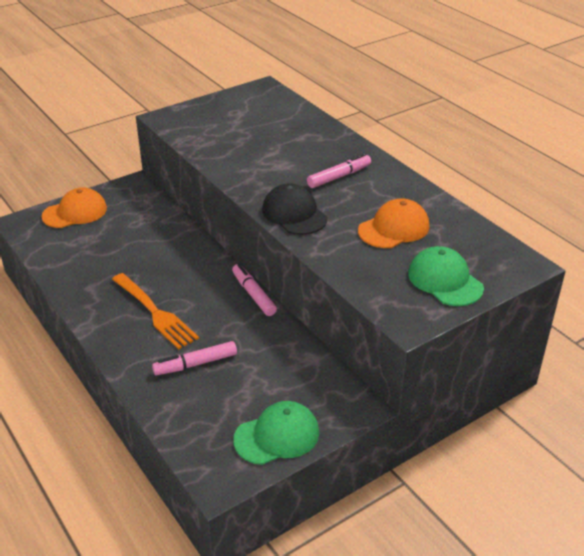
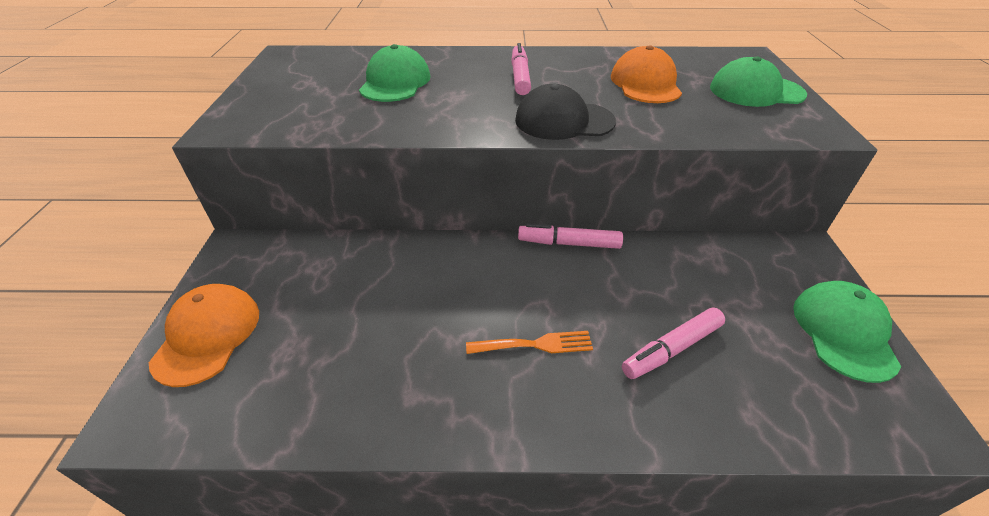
camera: 55 degrees left, 5 degrees up
orange fork [112,273,199,349] -> orange fork [466,331,593,354], size x0.61
pink marker [152,341,237,375] -> pink marker turned 45 degrees clockwise [622,307,725,379]
none -> green cap [359,44,431,102]

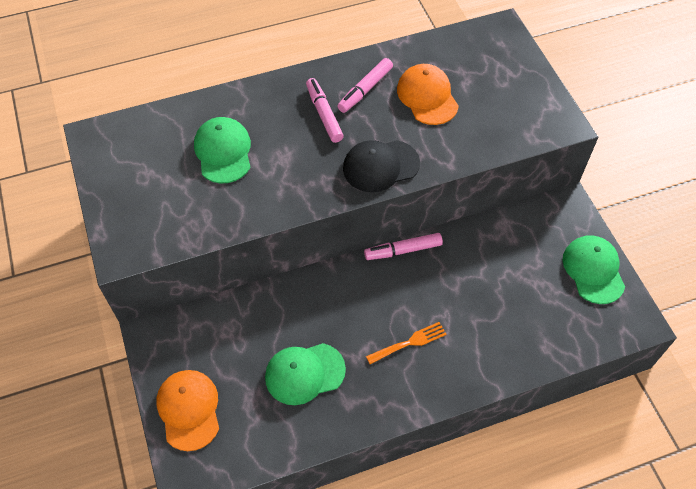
camera: 20 degrees left, 15 degrees up
pink marker [622,307,725,379] -> pink marker moved to [338,58,393,113]
green cap [710,56,807,107] -> green cap moved to [265,343,346,405]

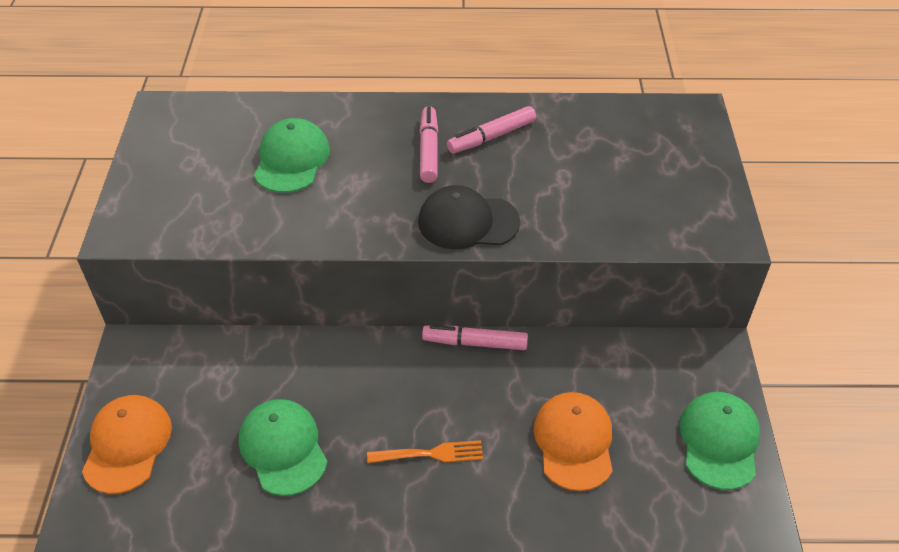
camera: 20 degrees right, 10 degrees down
green cap [265,343,346,405] -> green cap turned 60 degrees clockwise [238,399,327,496]
orange cap [397,64,459,125] -> orange cap moved to [534,392,613,491]

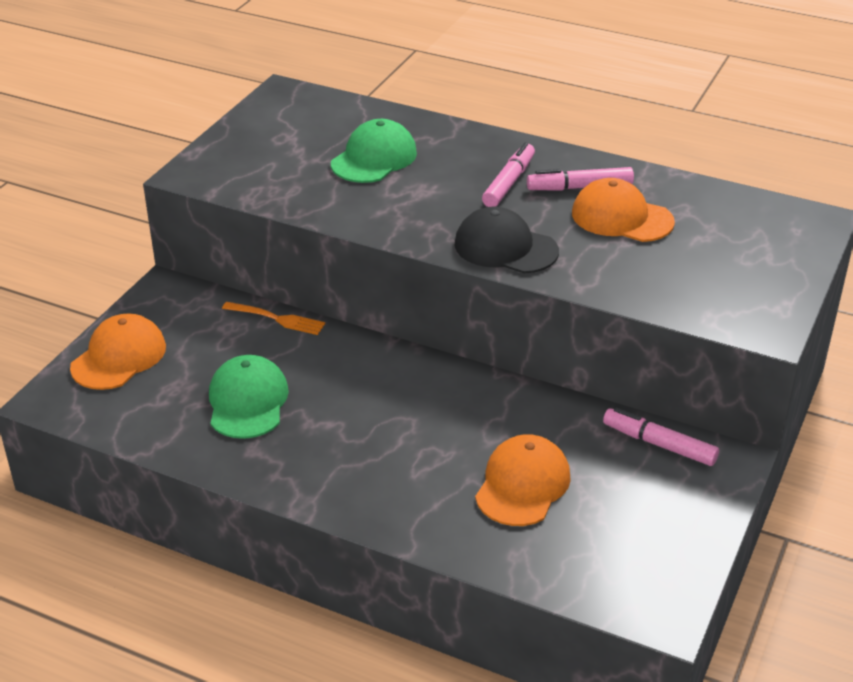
camera: 25 degrees right, 10 degrees down
orange fork [367,440,483,463] -> orange fork moved to [222,302,326,335]
pink marker [422,325,528,350] -> pink marker moved to [603,408,719,466]
green cap [679,392,760,490] -> none
none -> orange cap [572,178,675,242]

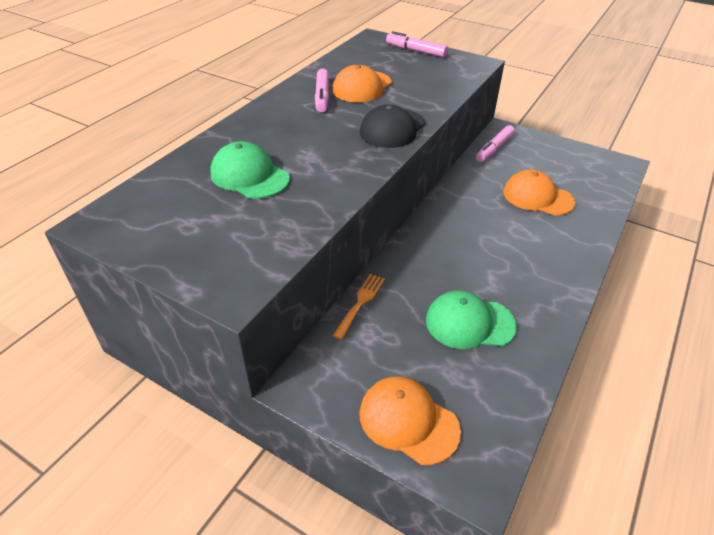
camera: 85 degrees left, 5 degrees up
pink marker [482,142,535,207] -> pink marker moved to [386,31,448,57]

